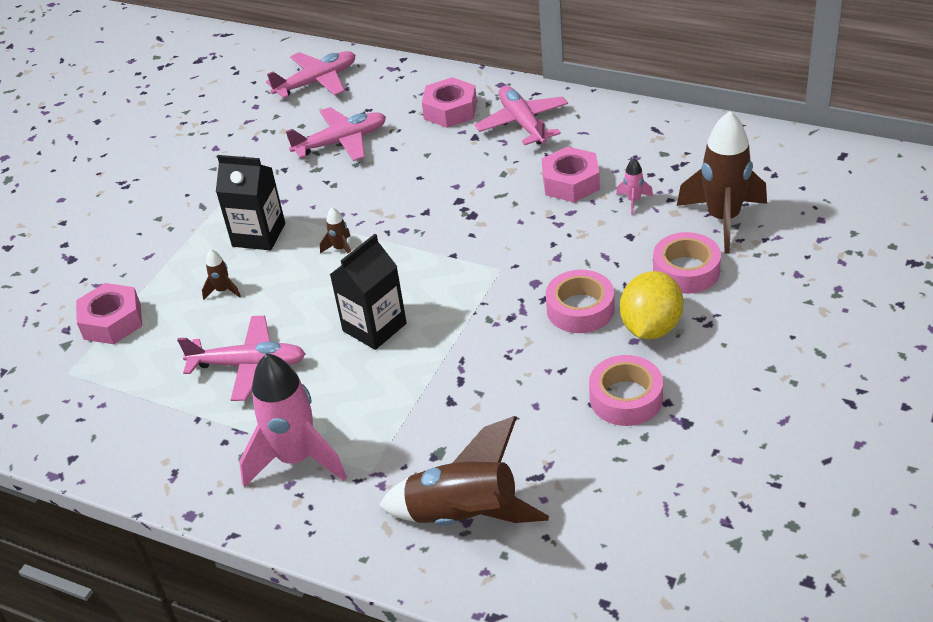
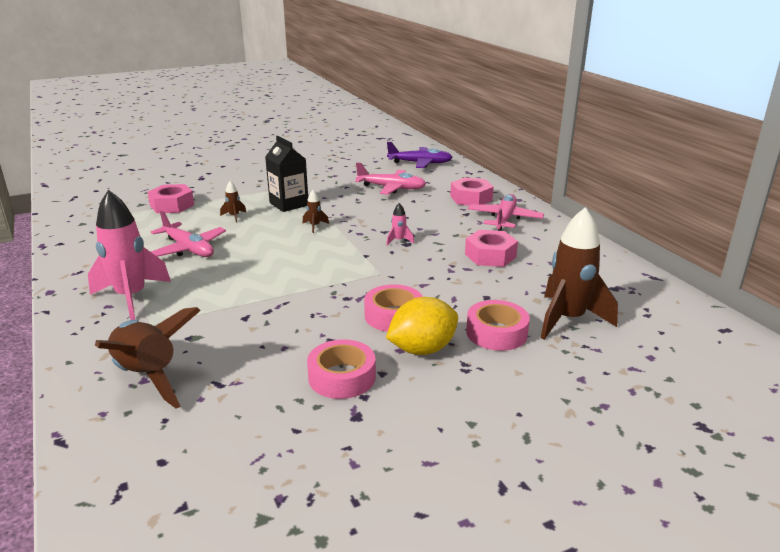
camera: 35 degrees right, 15 degrees down
pink plane [266,51,355,98] -> purple plane [387,142,453,168]
black carton [330,234,407,350] -> none
pink rocket [616,158,653,215] -> pink rocket moved to [386,203,414,246]

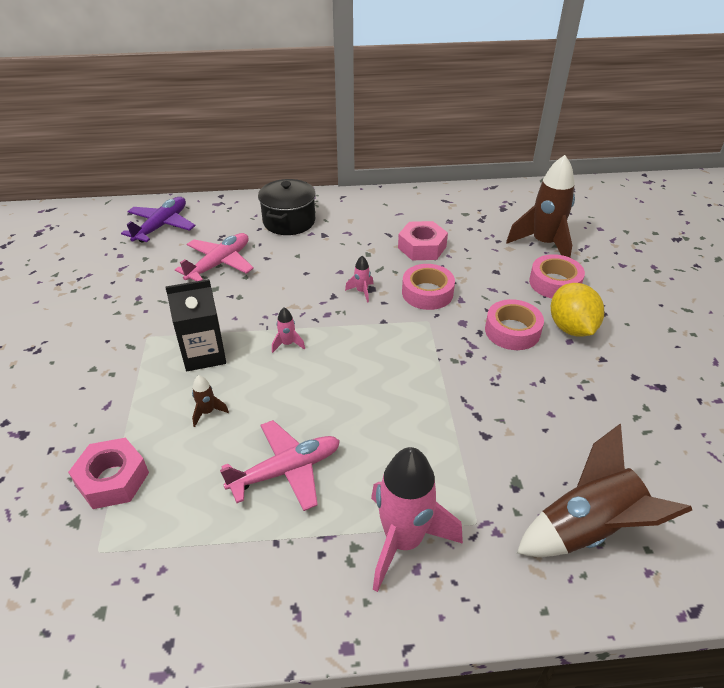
camera: 70 degrees left, 15 degrees up
brown rocket [303,190,329,233] -> pink rocket [272,308,305,353]
pink tape [307,339,376,399] -> pink tape moved to [402,264,455,310]
pink nut [450,177,494,206] -> black pot [258,179,316,235]
pink plane [468,194,544,231] -> none

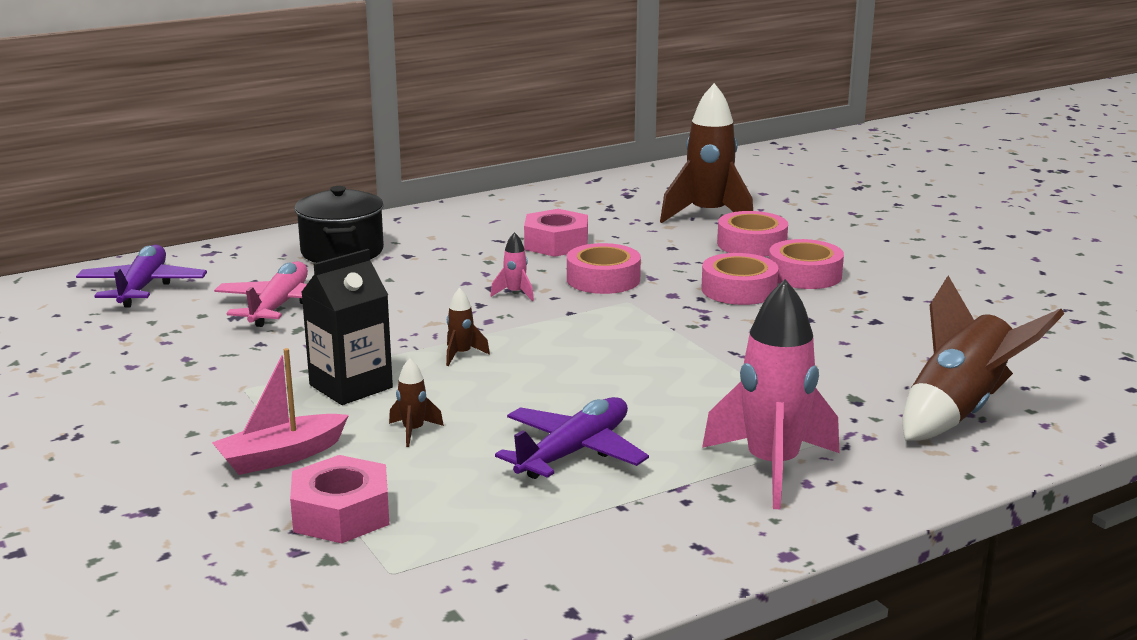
camera: 25 degrees left, 20 degrees down
pink plane [220,420,340,511] -> purple plane [495,397,649,479]
pink rocket [272,308,305,353] -> brown rocket [446,288,490,366]
yellow lemon [551,283,604,337] -> pink tape [769,239,844,289]
none -> pink boat [212,348,349,475]

